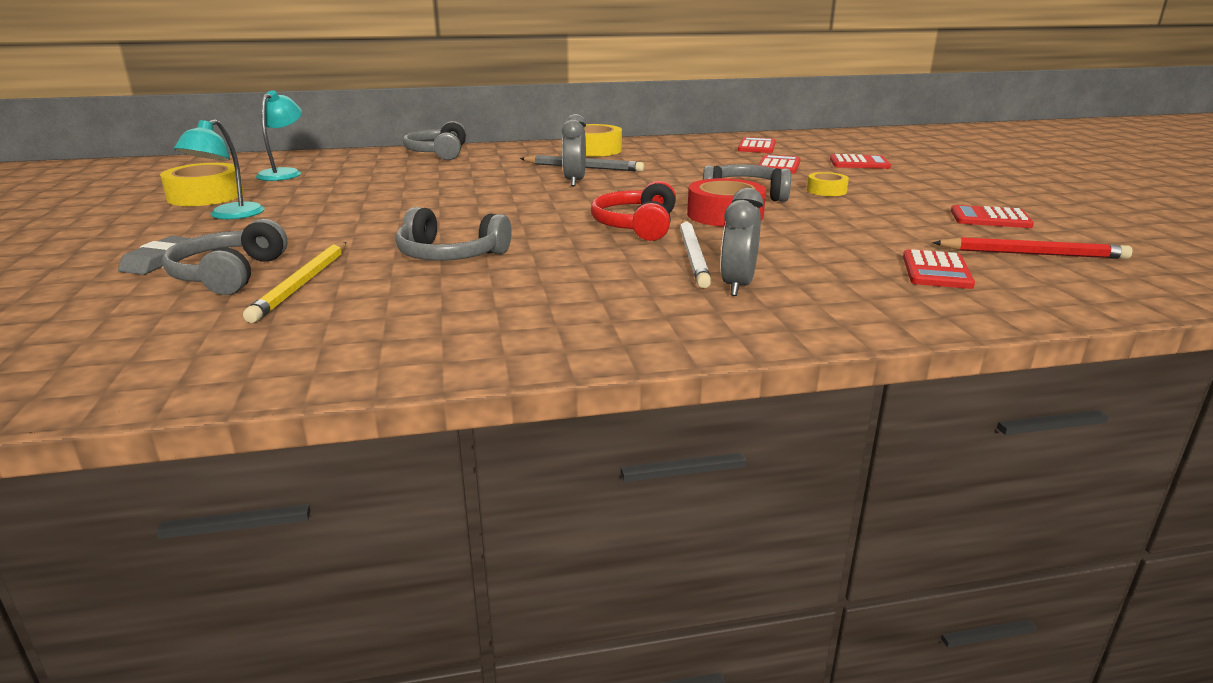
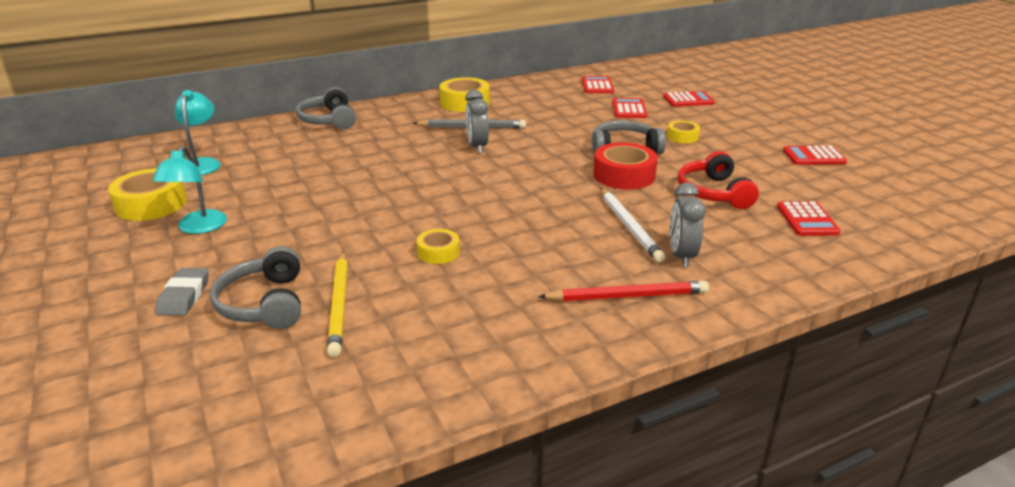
camera: 15 degrees left, 5 degrees up
grey headphones [395,207,512,261] -> yellow tape [417,229,460,264]
red headphones [591,181,676,241] -> red headphones moved to [677,151,759,209]
red pencil [932,237,1132,259] -> red pencil moved to [538,281,709,302]

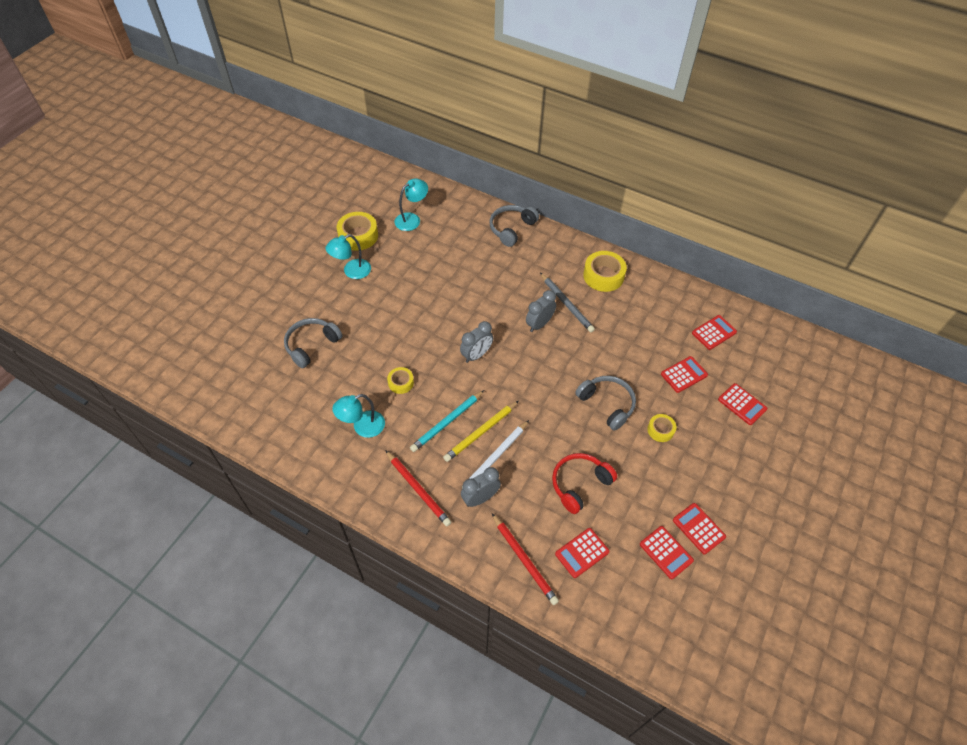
camera: 55 degrees right, 25 degrees up
grey eraser [156,268,209,316] -> none
yellow pencil [327,252,348,357] -> yellow pencil moved to [443,401,519,462]
red tape [593,142,658,190] -> none
none -> turquoise lamp [332,394,385,438]
none -> turquoise pencil [410,390,484,452]
none -> grey clock [460,321,493,363]
none -> red pencil [492,513,559,605]
none -> red calculator [640,526,694,579]

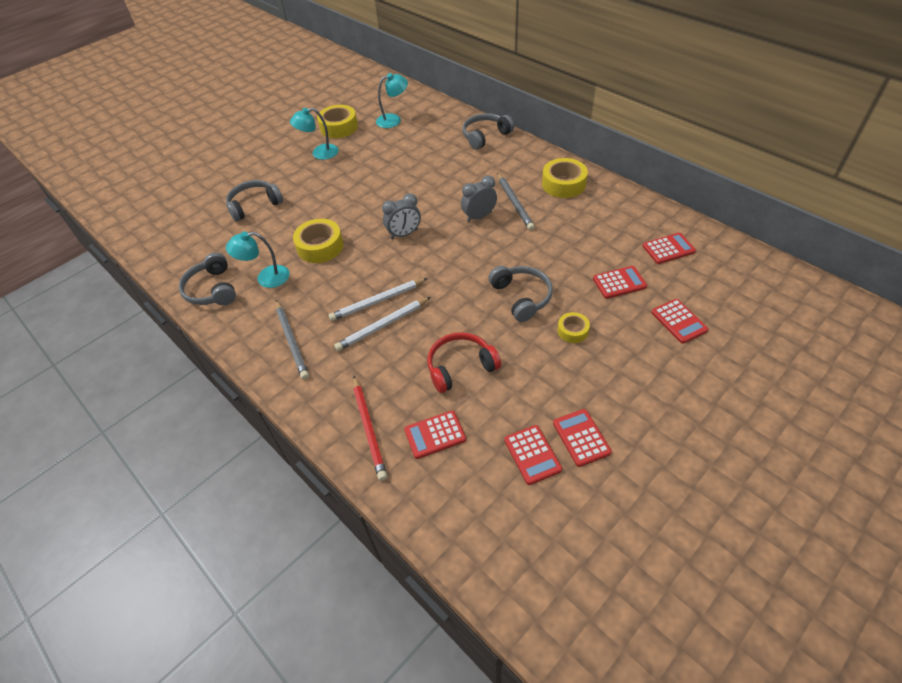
camera: 20 degrees right, 5 degrees down
red pencil [385,450,451,526] -> grey pencil [276,300,309,380]
yellow tape [387,367,414,394] -> yellow tape [293,219,343,263], size x1.77
turquoise pencil [410,390,484,452] -> none
yellow pencil [443,401,519,462] -> white pencil [328,278,428,321]
grey clock [461,467,501,507] -> none
none -> grey headphones [179,253,236,305]

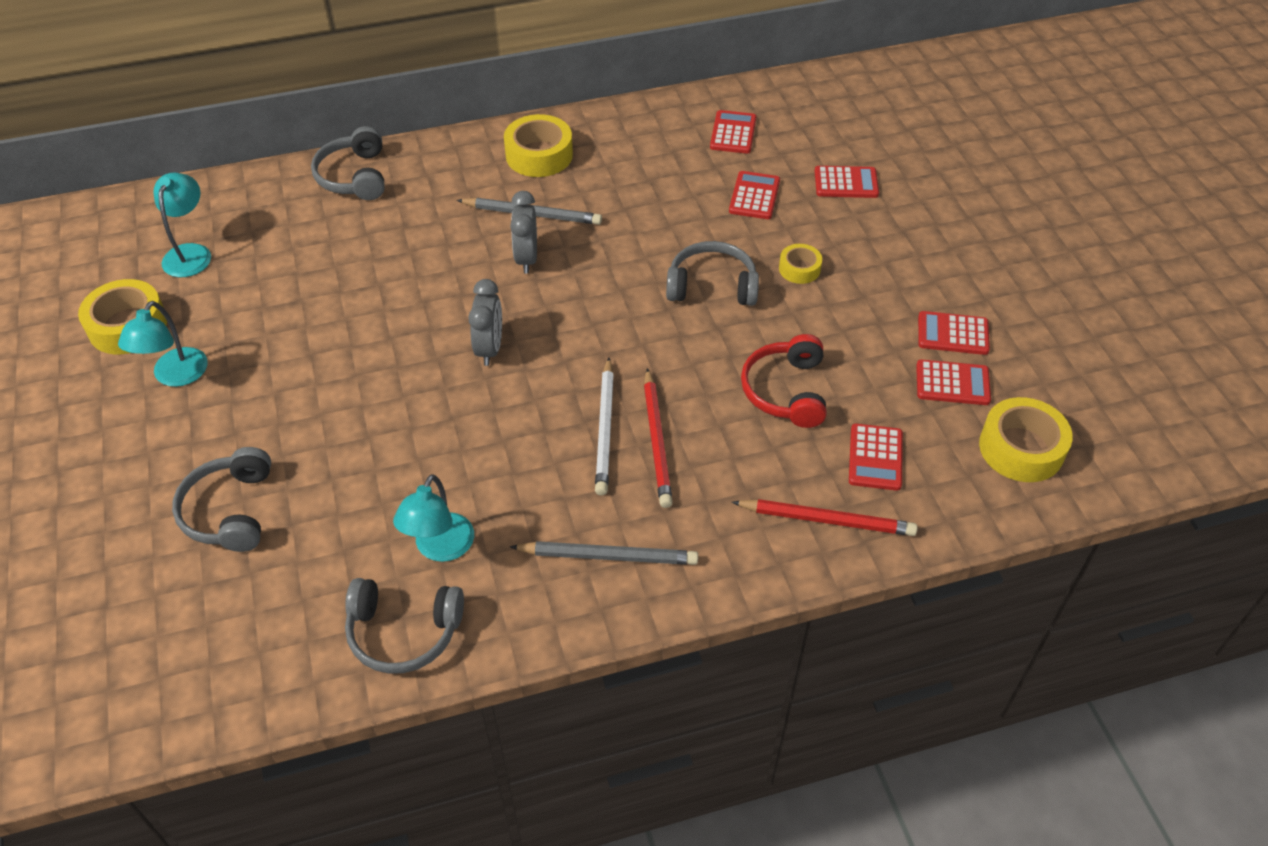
camera: 65 degrees left, 0 degrees up
yellow tape [293,219,343,263] -> yellow tape moved to [979,397,1073,482]
white pencil [334,297,431,351] -> red pencil [644,368,673,508]

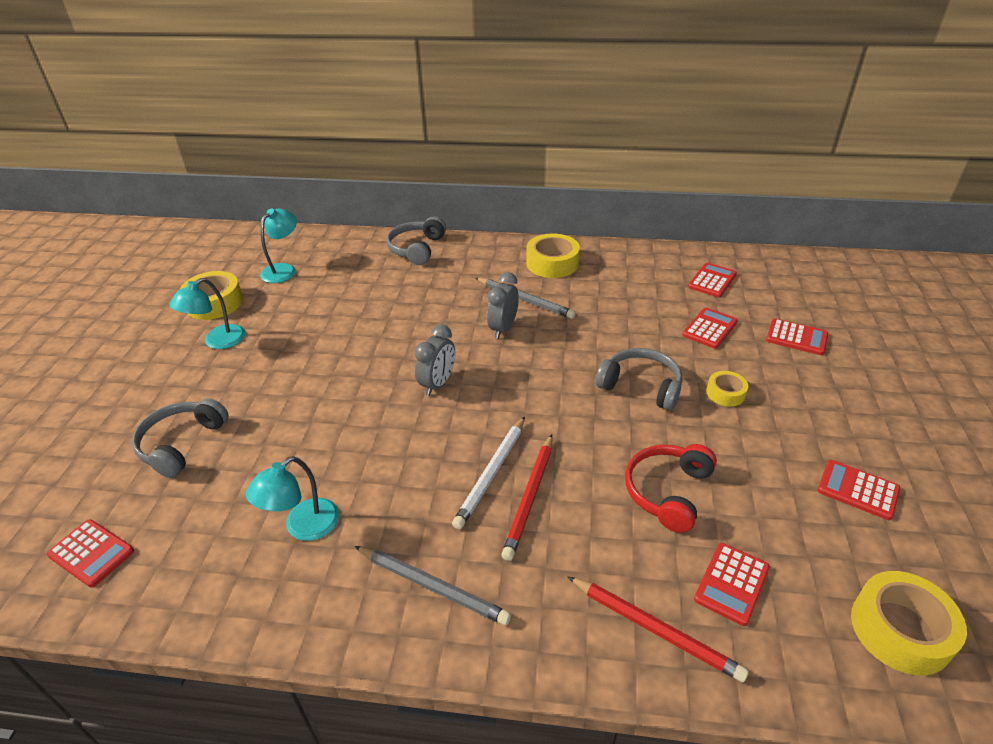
camera: 25 degrees right, 10 degrees down
grey headphones [345,578,464,674] -> none
red calculator [916,359,991,405] -> red calculator moved to [47,519,134,588]

